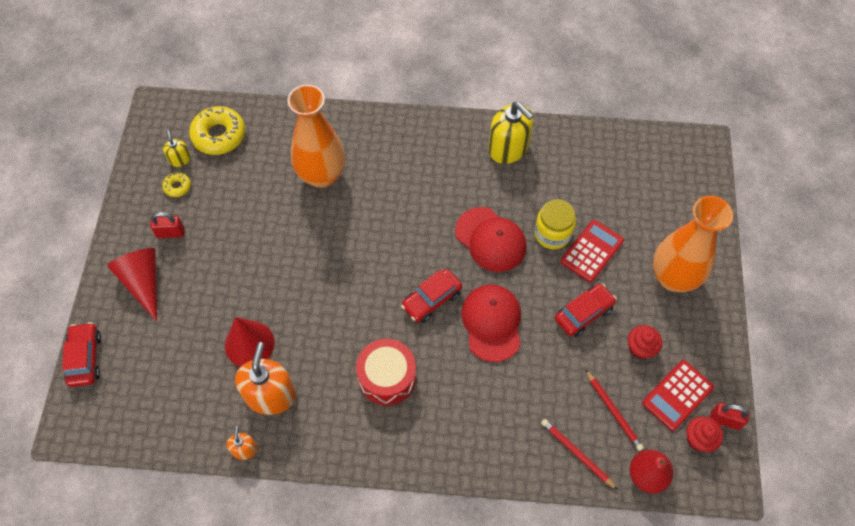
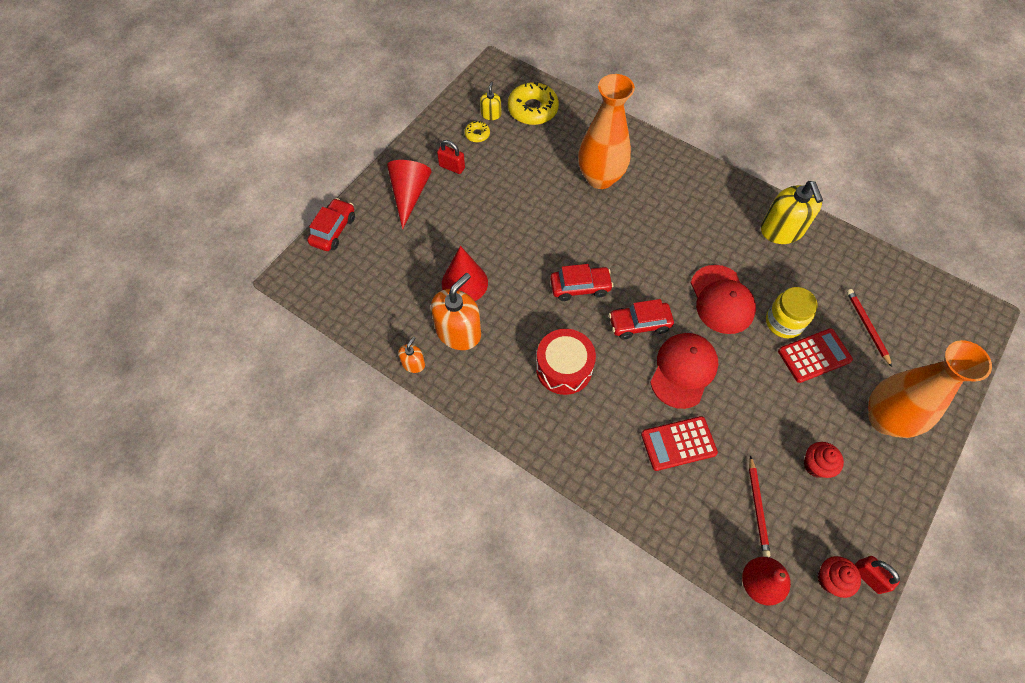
camera: 30 degrees right, 0 degrees up
red pencil [541,419,618,490] -> red pencil moved to [846,289,892,367]
red car [555,284,617,337] -> red car moved to [550,264,613,301]
red calculator [642,360,714,431] -> red calculator moved to [641,416,718,471]

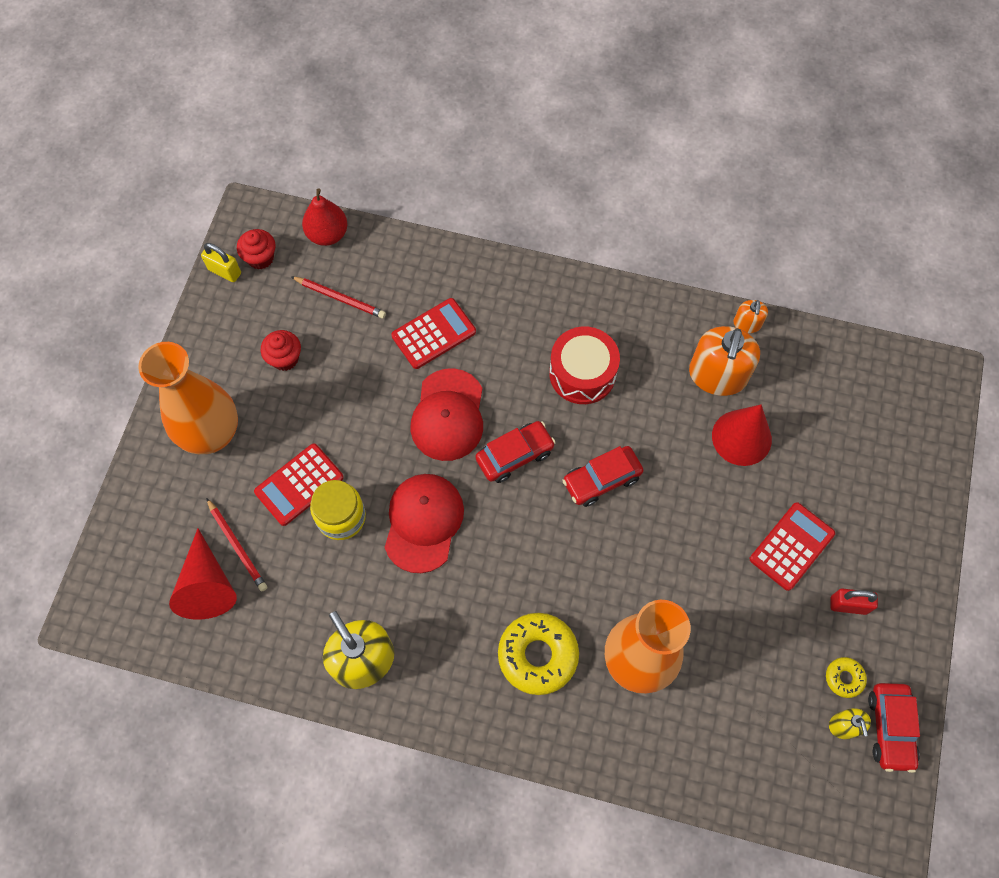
camera: 160 degrees right, 5 degrees up
red car [307,198,355,251] -> red car moved to [868,683,920,773]
red cone [387,160,432,229] -> red cone moved to [169,528,237,619]
yellow donut [508,82,559,125] -> yellow donut moved to [498,613,579,695]
red cap [691,265,756,334] -> red cap turned 45 degrees clockwise [385,474,464,573]
red pencil [749,455,770,557] -> red pencil turned 135 degrees clockwise [291,276,386,319]
red padlock [855,556,900,594] -> yellow padlock [201,243,241,282]
none -> red calculator [750,502,835,591]

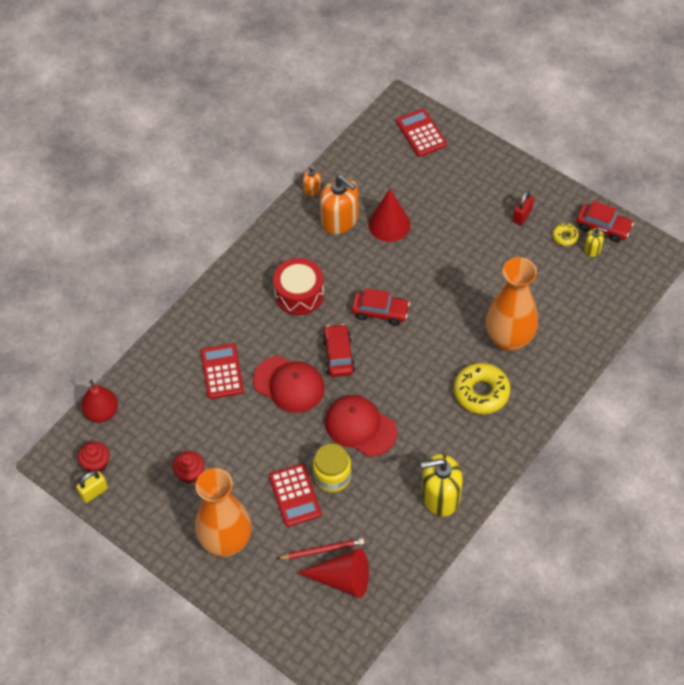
camera: 65 degrees left, 10 degrees down
red pencil [291,276,386,319] -> none
red car [562,446,644,507] -> red car turned 75 degrees counterclockwise [352,288,410,326]
red calculator [750,502,835,591] -> red calculator moved to [396,109,447,157]

